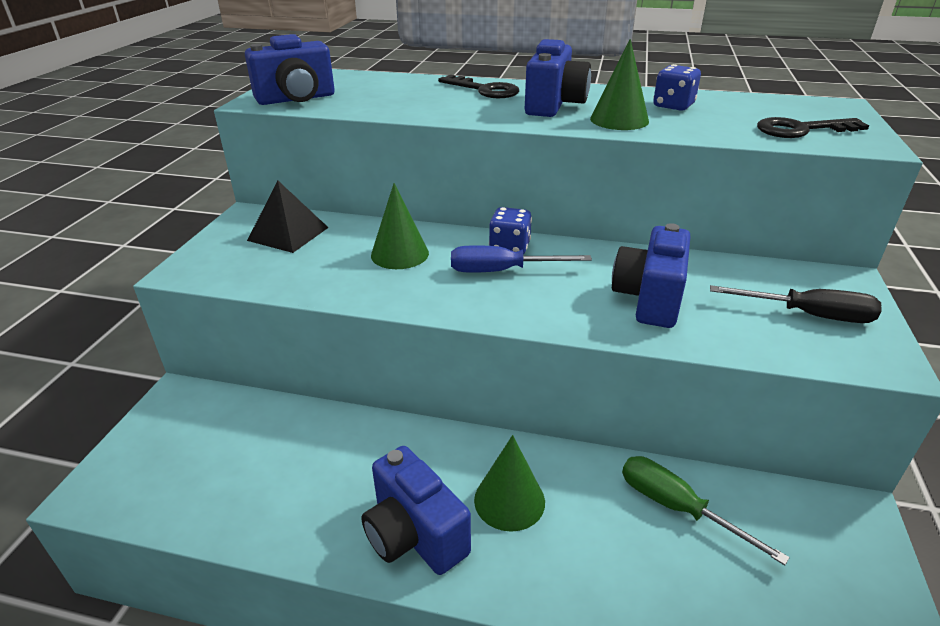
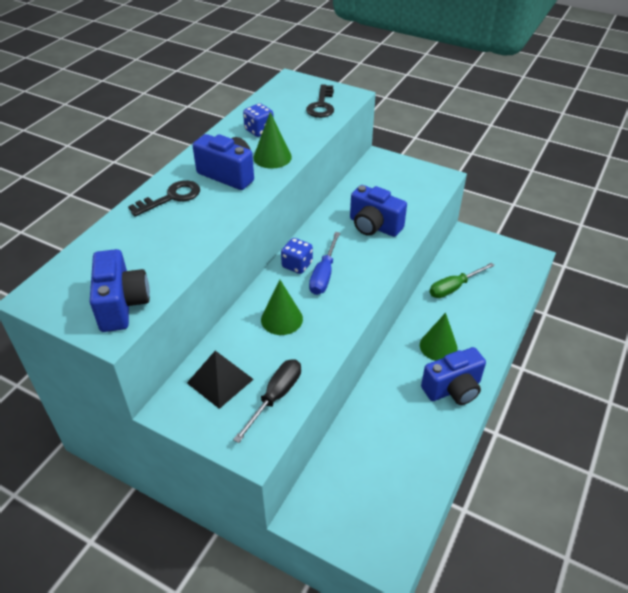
camera: 75 degrees left, 10 degrees up
black screwdriver [710,285,882,323] -> black screwdriver moved to [233,359,301,443]

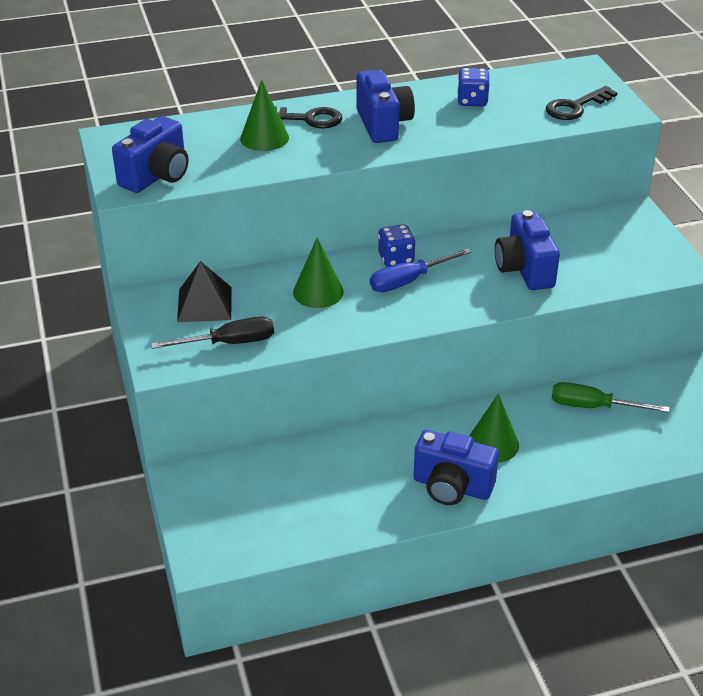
camera: 45 degrees right, 5 degrees down
green cone [253,112,292,169] -> green cone moved to [240,80,289,151]

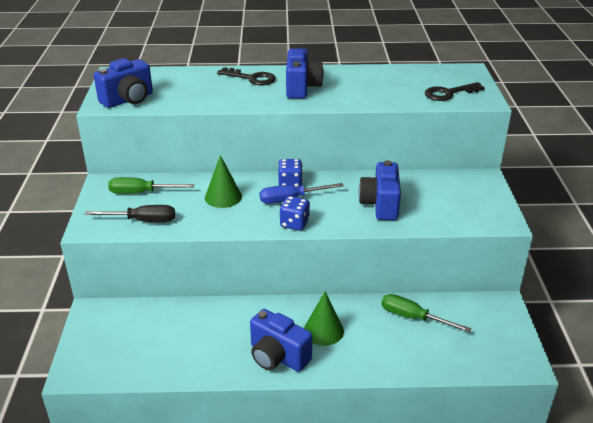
camera: 15 degrees right, 5 degrees down
black pyramid [177,261,232,322] -> green screwdriver [108,177,194,194]
green cone [240,80,289,151] -> none
blue dice [457,68,490,107] -> blue dice moved to [280,196,310,231]

